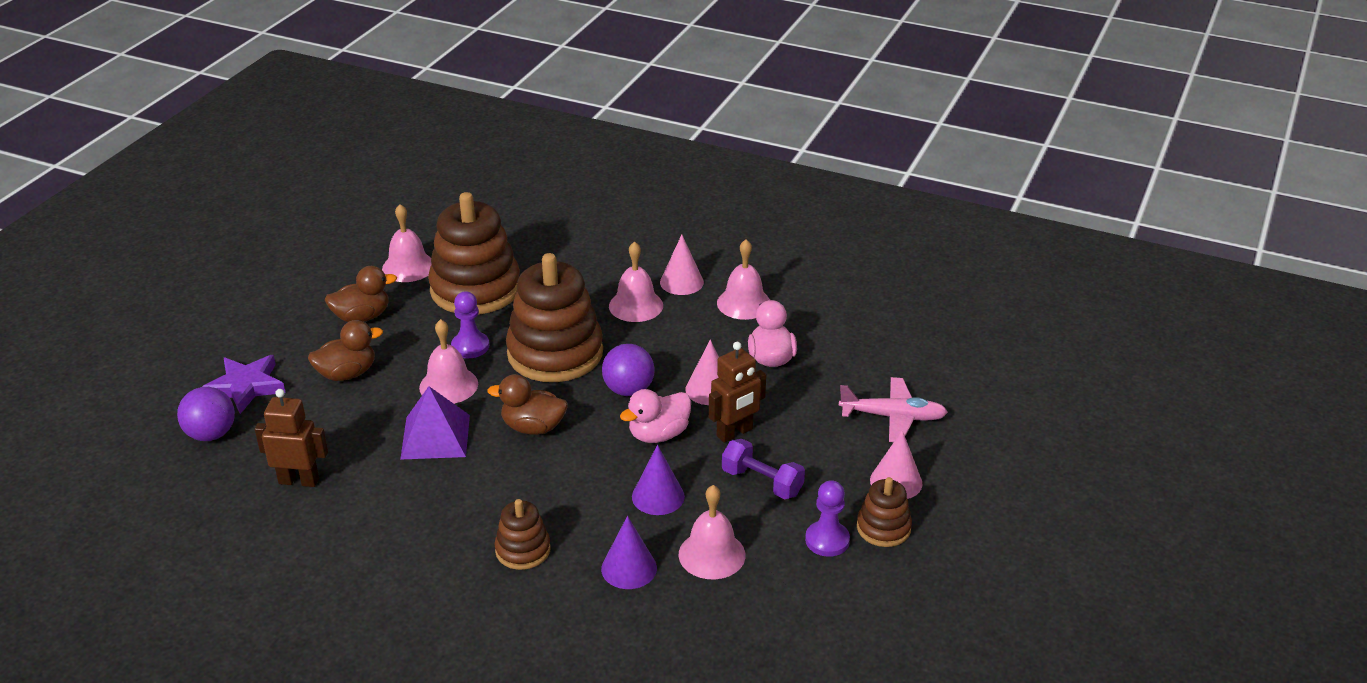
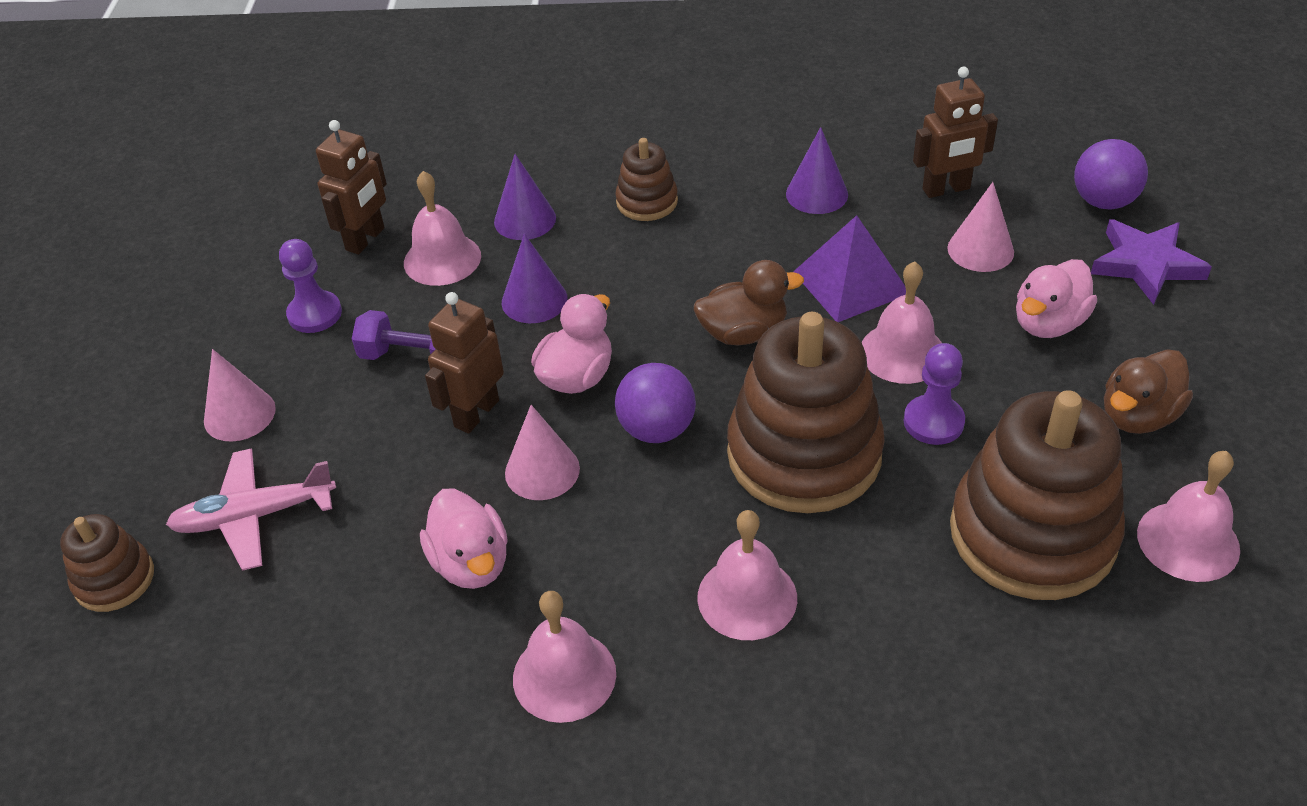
camera: 160 degrees right, 10 degrees up
brown duck [308,320,383,381] -> pink duck [1016,259,1097,338]
pink cone [660,235,704,295] -> pink cone moved to [947,182,1014,272]
brown stacking toy [857,477,912,547] -> brown stacking toy moved to [60,514,154,612]
none -> brown robot [316,120,387,255]
none -> purple cone [786,127,848,214]

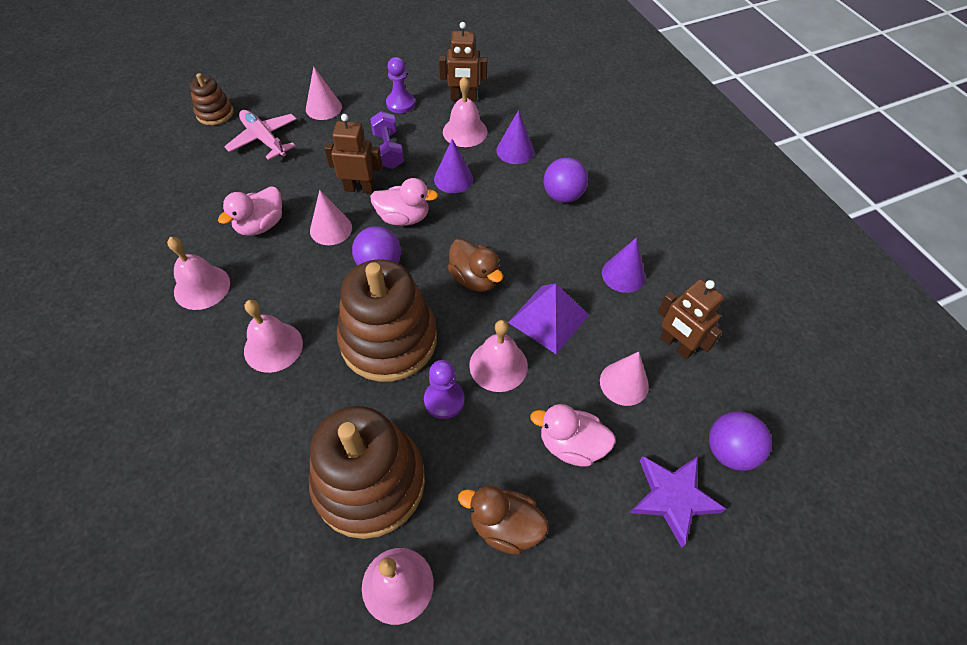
camera: 60 degrees right, 10 degrees up
brown stacking toy [615,138,678,221] -> purple ball [544,158,588,203]

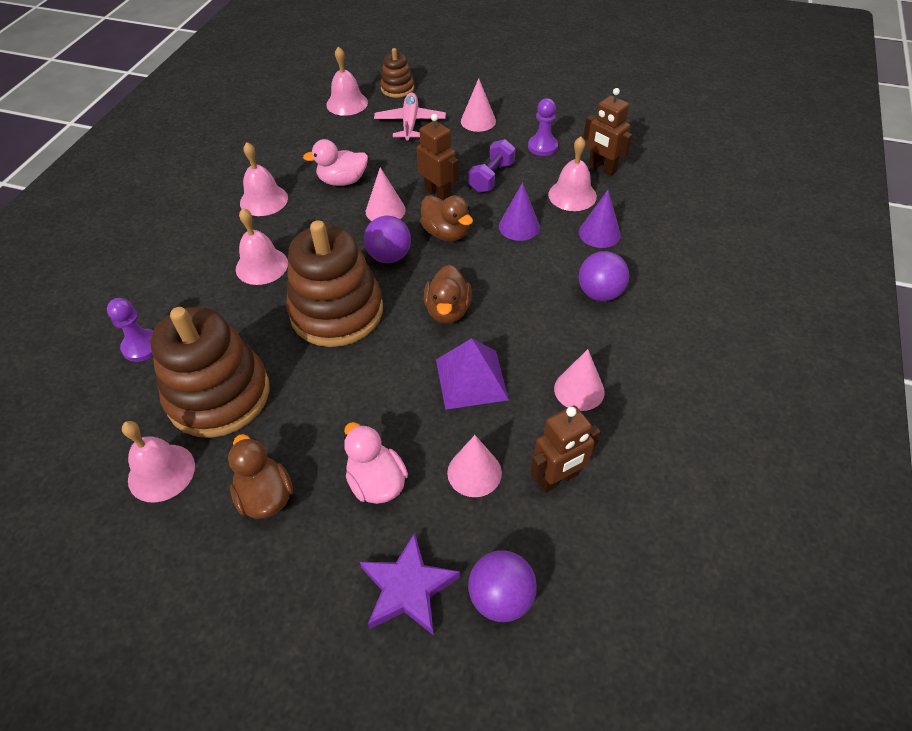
camera: 45 degrees right, 5 degrees down
pink duck [370,178,438,226] -> brown duck [420,195,473,241]
purple pawn [424,360,464,419] -> purple pawn moved to [107,298,154,362]
pink bell [469,320,528,392] -> pink bell moved to [327,46,368,116]
purple cone [602,238,646,293] -> pink cone [554,349,605,411]
brown robot [658,279,724,359] -> brown robot turned 120 degrees counterclockwise [530,405,601,493]

